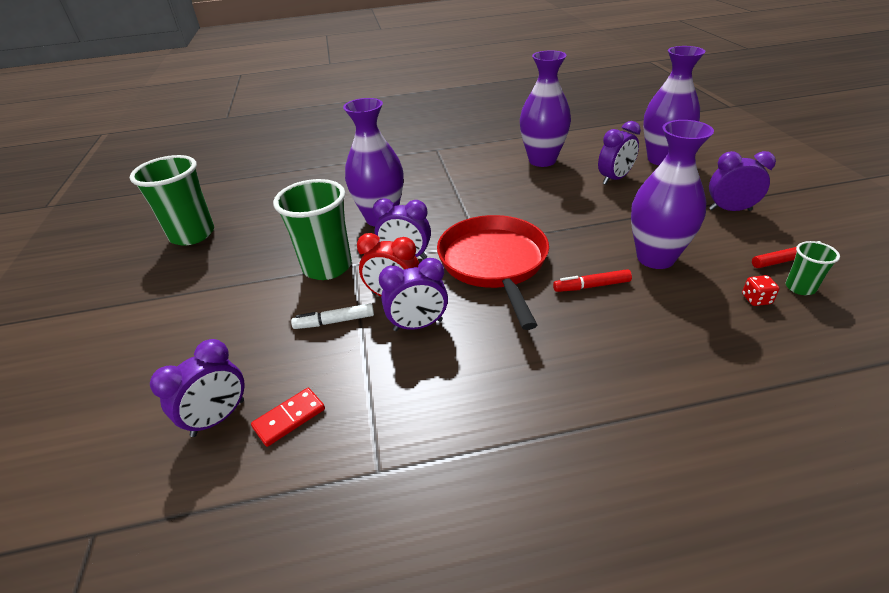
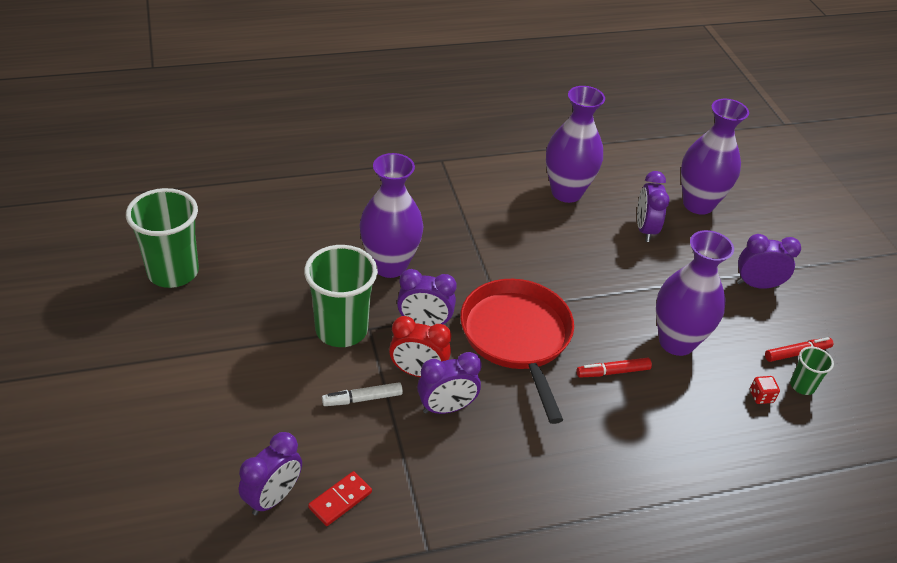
camera: 10 degrees left, 5 degrees up
purple clock [598,121,641,185] -> purple clock turned 135 degrees clockwise [637,171,670,242]

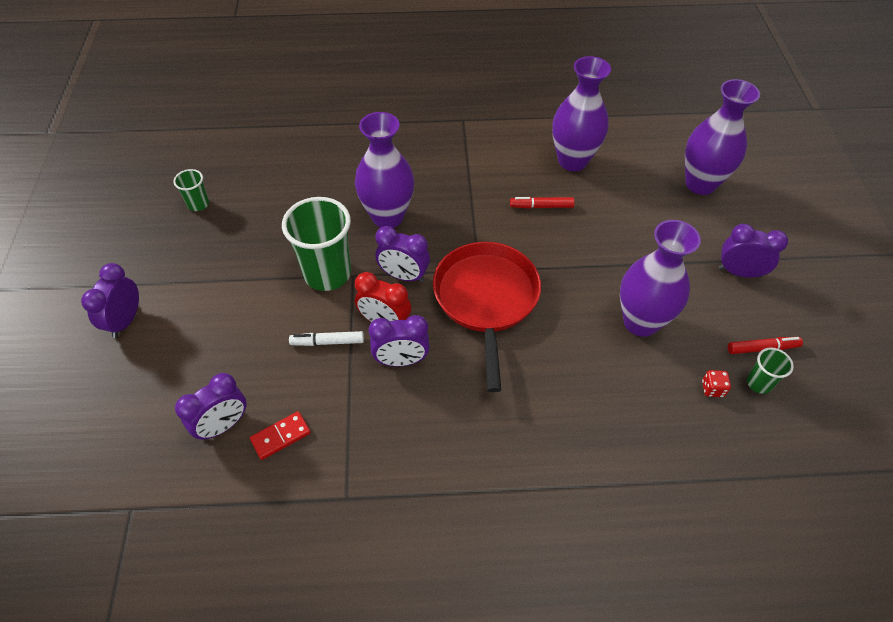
camera: 15 degrees right, 10 degrees up
green cup [126,188,199,288] -> green cup [173,169,209,211], size x0.48
red marker [577,358,652,378] -> red marker moved to [510,197,575,209]
purple clock [637,171,670,242] -> purple clock moved to [81,263,139,338]

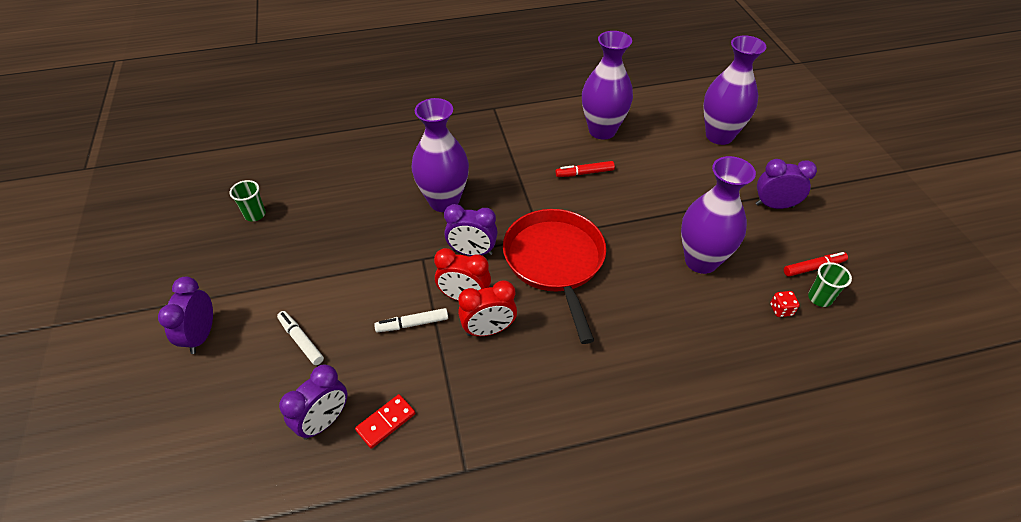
camera: 10 degrees left, 5 degrees down
green cup [282,197,351,291] -> none
purple clock [369,315,430,367] -> red clock [458,280,517,336]
none -> white marker [277,311,324,365]

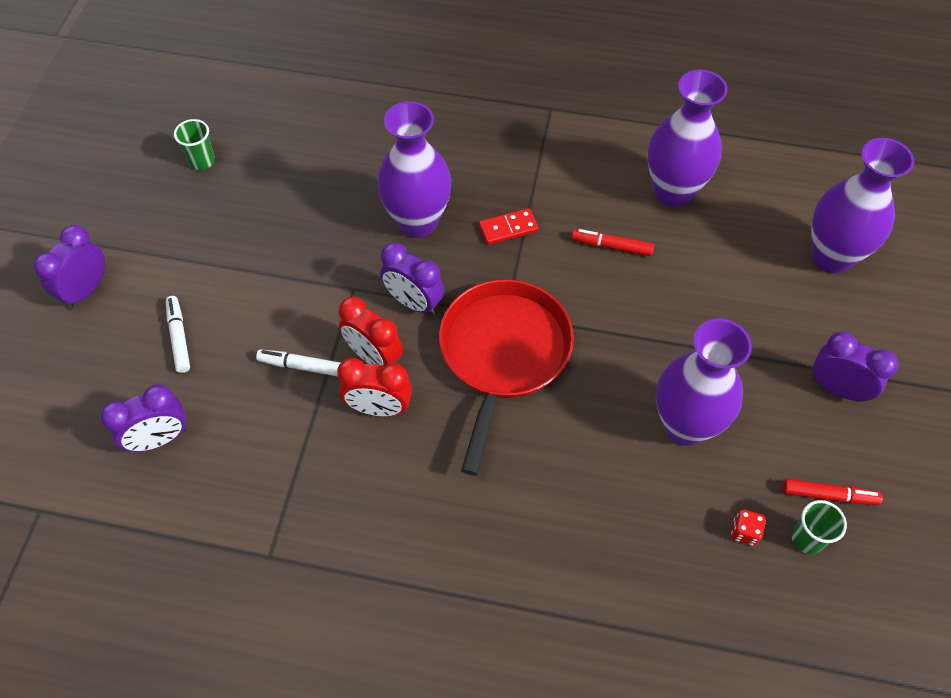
camera: 25 degrees right, 10 degrees up
red domino [355,394,415,449] -> red domino moved to [479,208,539,245]

